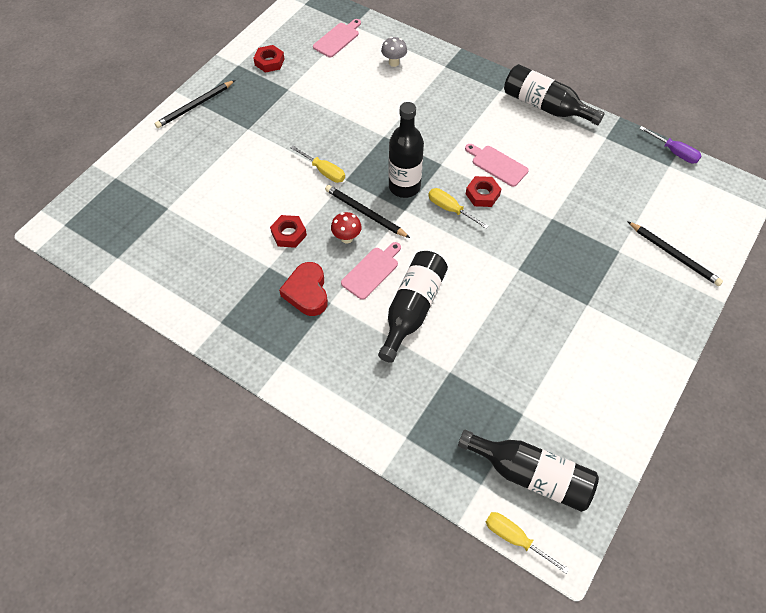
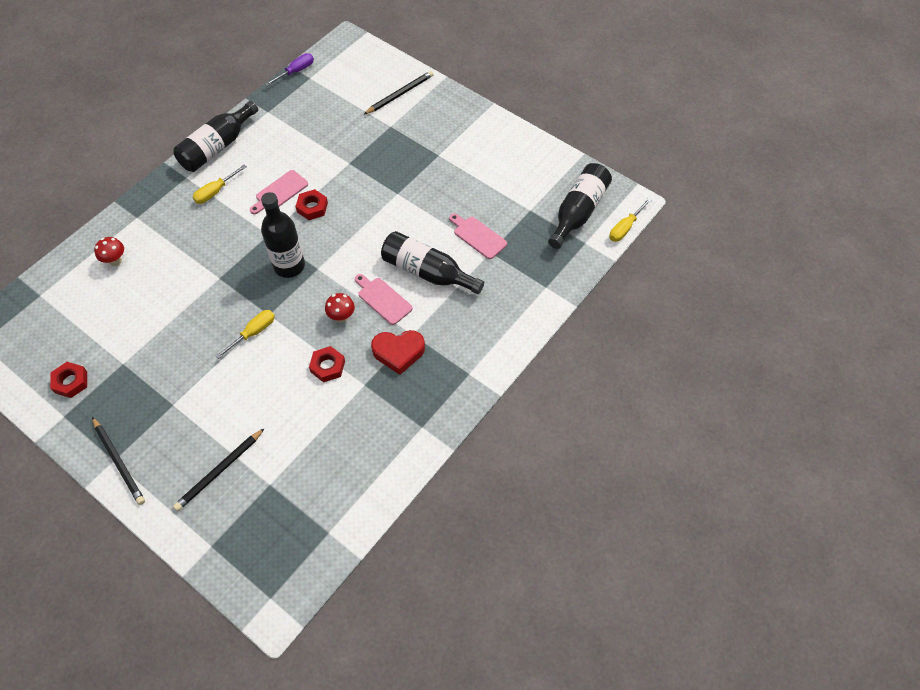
camera: 85 degrees left, 0 degrees up
pink cutting board [313,19,361,58] -> pink cutting board moved to [449,213,507,259]
black pencil [325,185,410,238] -> black pencil moved to [173,428,265,511]
grey mushroom [381,37,407,67] -> red mushroom [94,237,124,266]
yellow screwdriver [428,188,489,229] -> yellow screwdriver moved to [193,164,247,204]

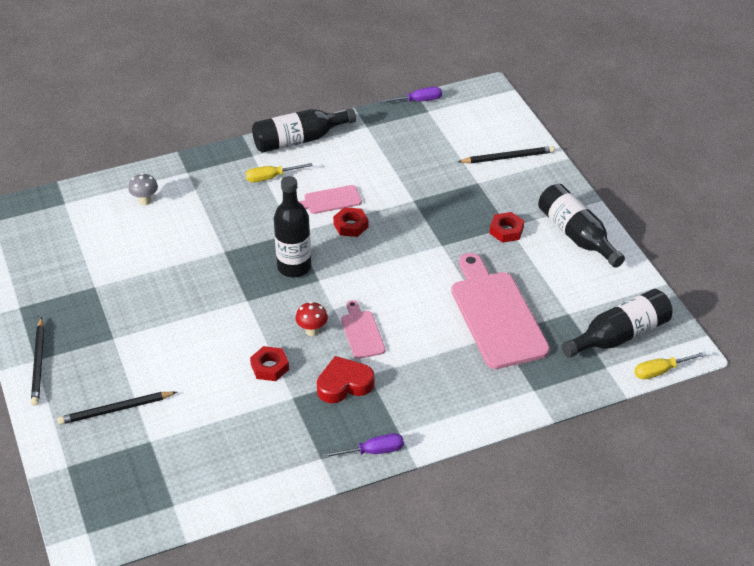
camera: 30 degrees right, 15 degrees down
red nut [50,362,87,398] -> red nut moved to [490,212,524,243]
red mushroom [94,237,124,266] -> grey mushroom [128,173,158,205]
yellow screwdriver [216,310,275,359] -> none
red heart [371,330,425,375] -> red heart turned 135 degrees clockwise [317,356,374,403]
black bottle [381,231,484,294] -> black bottle moved to [538,184,625,268]
pink cutting board [449,213,507,259] -> pink cutting board [451,253,550,369], size x2.04
none -> purple screwdriver [322,433,404,458]

